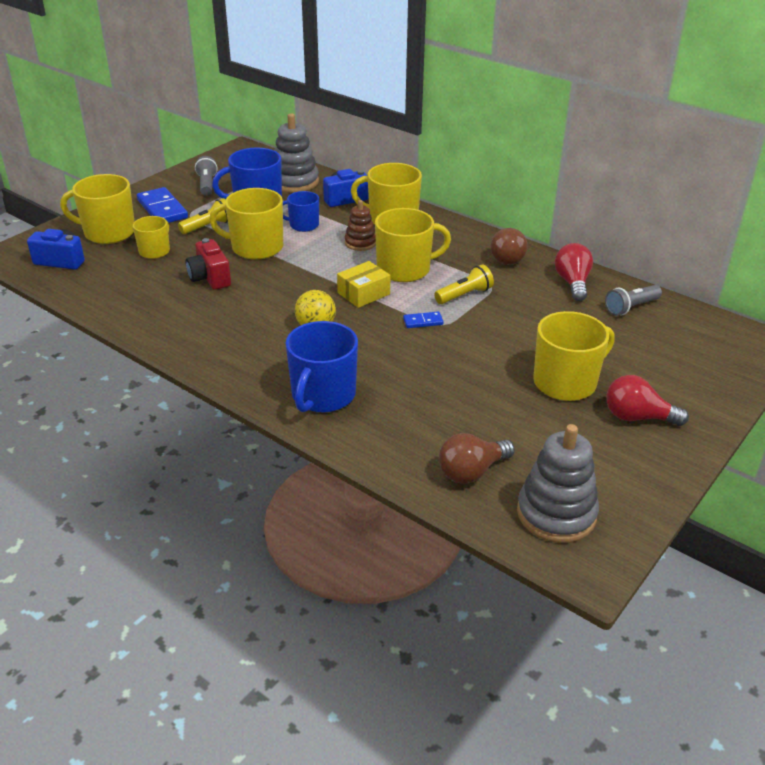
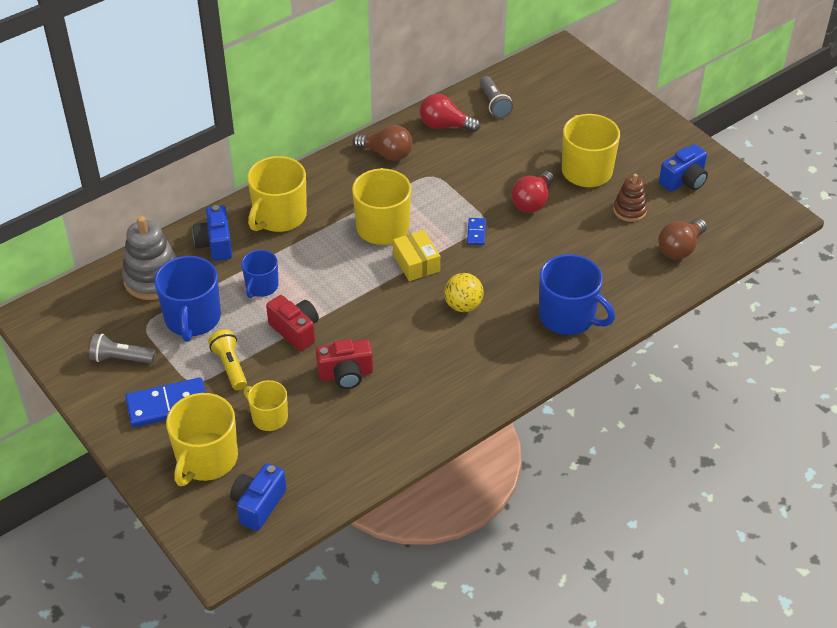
camera: 75 degrees left, 10 degrees up
yellow mug [209,188,283,260] -> red camera [266,295,319,351]
brown stacking toy [345,200,376,251] -> brown stacking toy moved to [613,173,647,222]
yellow flashlight [434,264,494,304] -> none
brown light bulb [439,433,515,484] -> brown light bulb turned 60 degrees clockwise [658,219,707,259]
grey stacking toy [517,424,599,543] -> none
red light bulb [606,375,689,426] -> red light bulb moved to [511,171,554,213]
none -> blue camera [659,144,708,192]

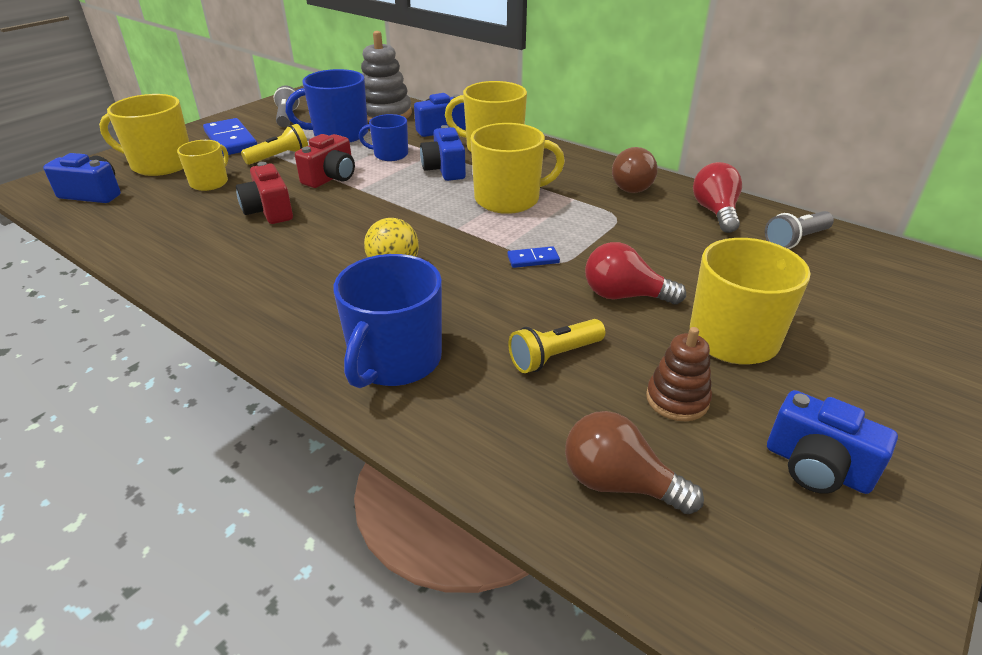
camera: 75 degrees right, 10 degrees down
yellow box [393,230,440,281] -> none
none -> blue camera [420,125,466,181]
none -> yellow flashlight [508,319,605,373]

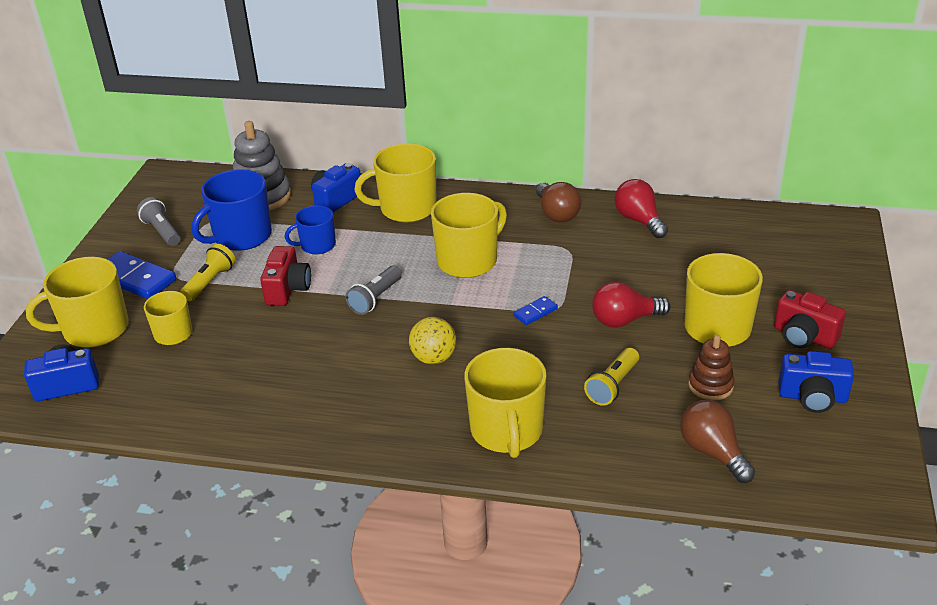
camera: 25 degrees left, 0 degrees up
red camera [236,162,293,224] -> red camera moved to [774,290,846,349]
blue mug [333,254,442,388] -> yellow mug [464,348,546,458]
blue camera [420,125,466,181] -> none
brown light bulb [565,411,704,514] -> brown light bulb turned 60 degrees clockwise [680,400,755,483]
grey flashlight [765,211,834,249] -> grey flashlight moved to [346,266,402,315]

